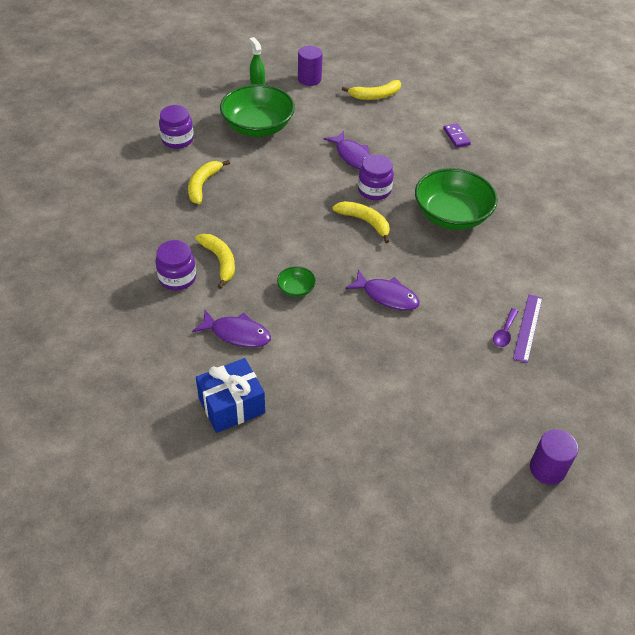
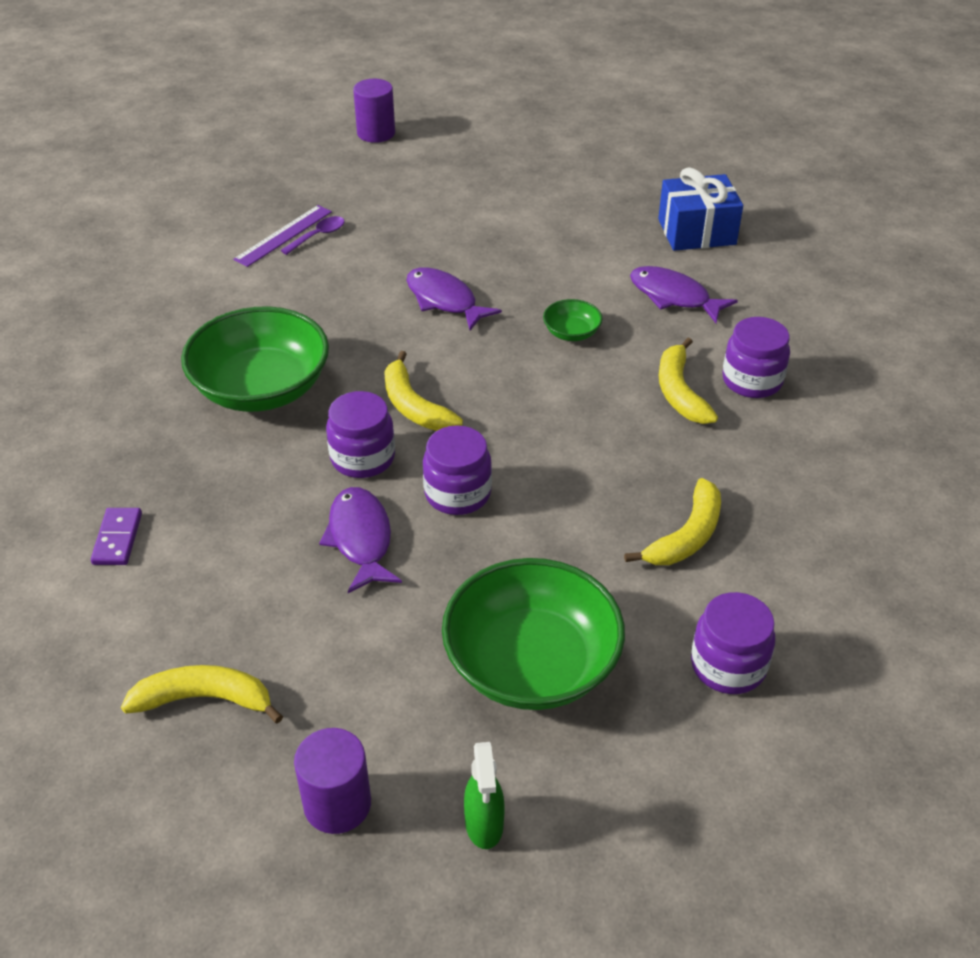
camera: 160 degrees left, 5 degrees down
none -> purple jar [423,425,492,515]

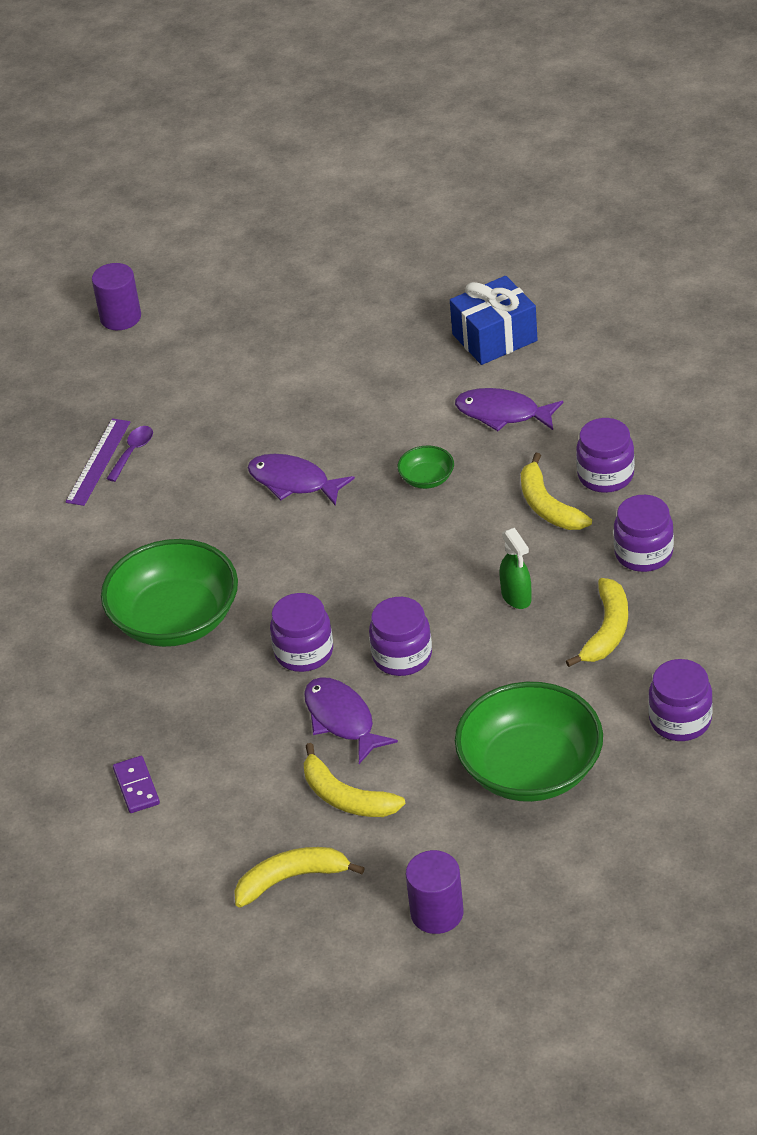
camera: 15 degrees left, 0 degrees up
yellow banana [384,351,463,431] -> yellow banana moved to [304,743,405,817]
green spray bottle [464,742,505,849] -> green spray bottle moved to [499,528,532,609]
none -> purple jar [614,495,674,572]

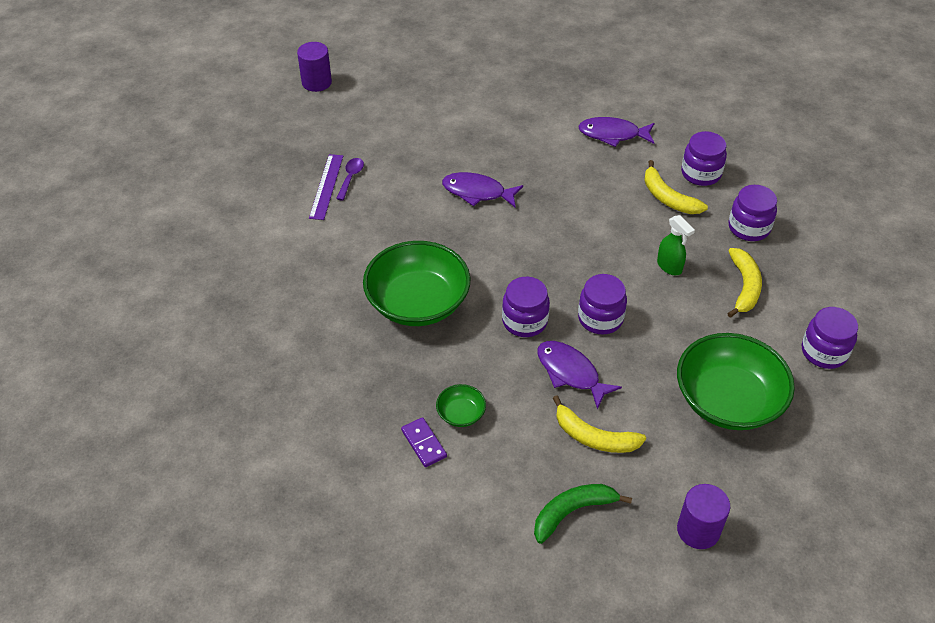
camera: 15 degrees left, 5 degrees up
yellow banana [234,847,365,908] -> green banana [534,484,632,544]
green bowl [397,445,454,489] -> green bowl moved to [436,384,486,427]
blue gift [450,276,538,365] -> none

